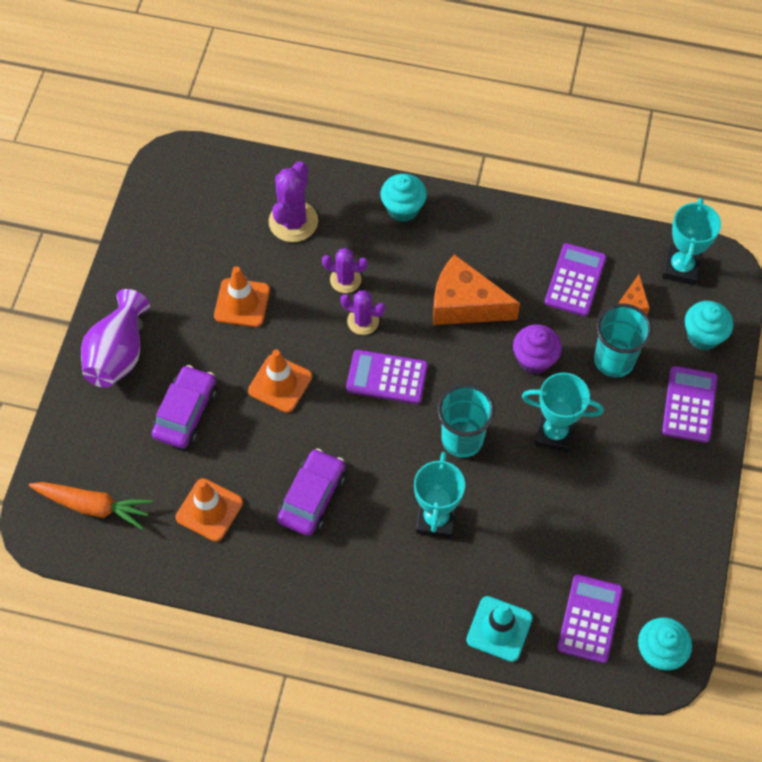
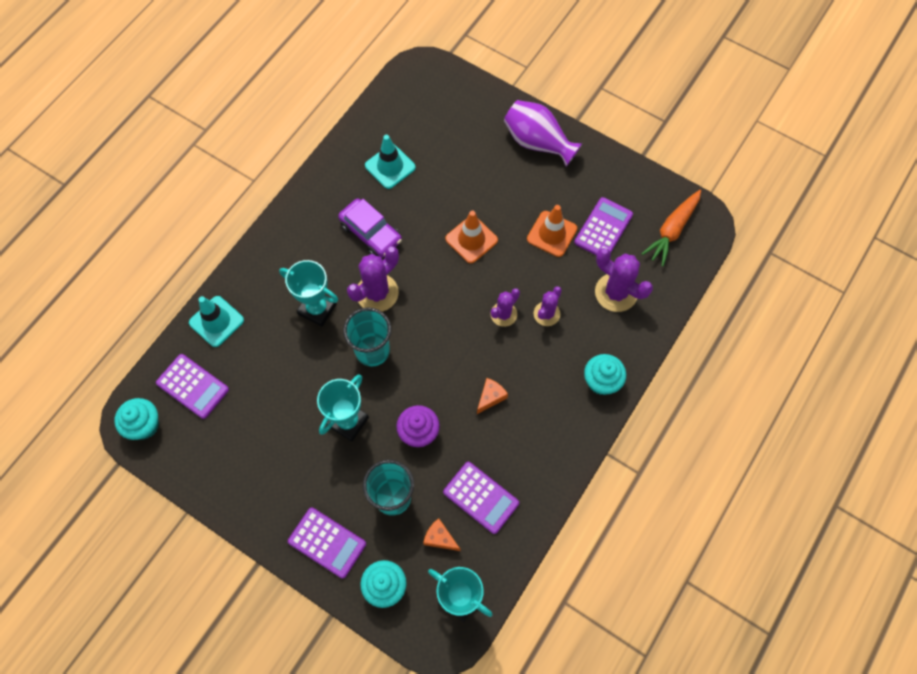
camera: 110 degrees right, 5 degrees up
orange carrot [29,482,153,530] -> orange carrot moved to [642,190,701,266]
purple car [152,365,217,449] -> none
orange traffic cone [176,478,243,542] -> turquoise traffic cone [365,135,416,189]
purple calculator [346,350,428,404] -> purple calculator moved to [574,197,633,255]
orange cheese [433,254,520,325] -> orange cheese [477,378,508,414], size x0.47
none -> purple cactus [347,246,399,312]

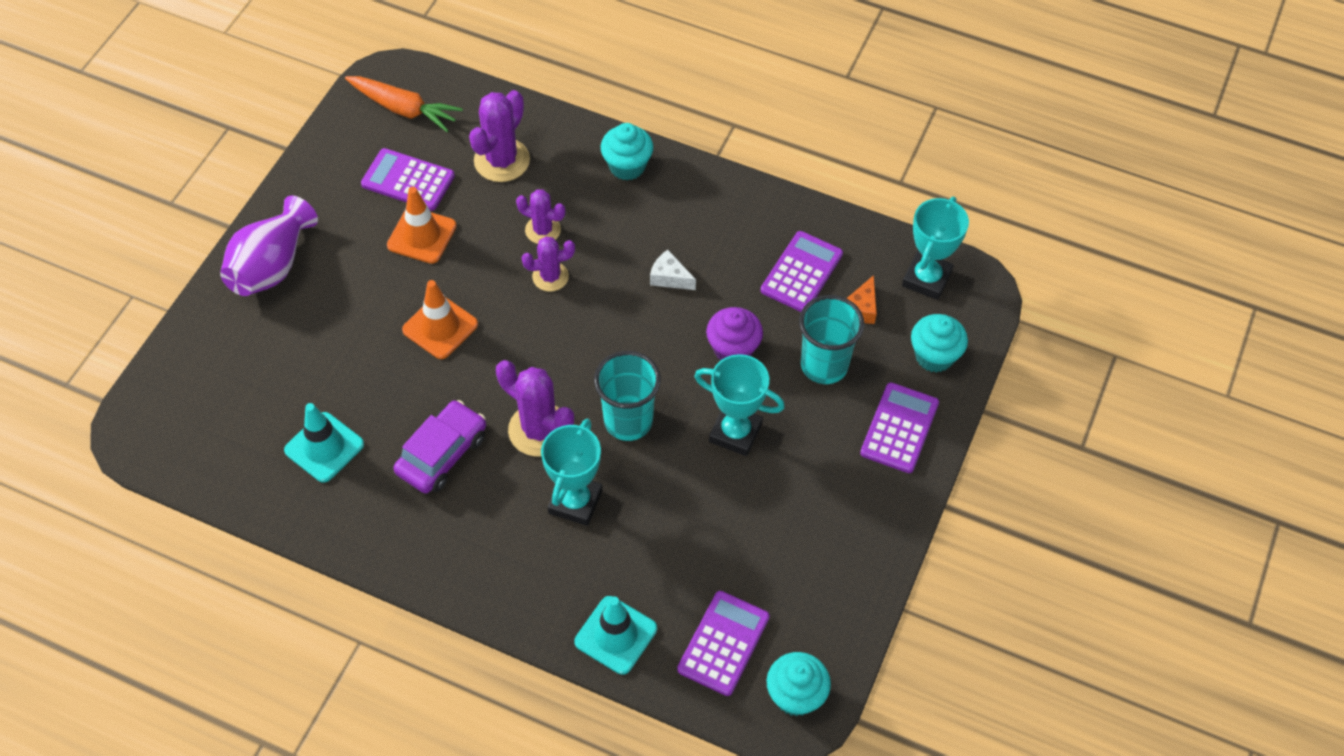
camera: 100 degrees left, 10 degrees down
orange cheese [477,378,508,414] -> white cheese [650,250,696,290]
purple cactus [491,288,520,327] -> purple cactus turned 45 degrees counterclockwise [522,236,575,292]

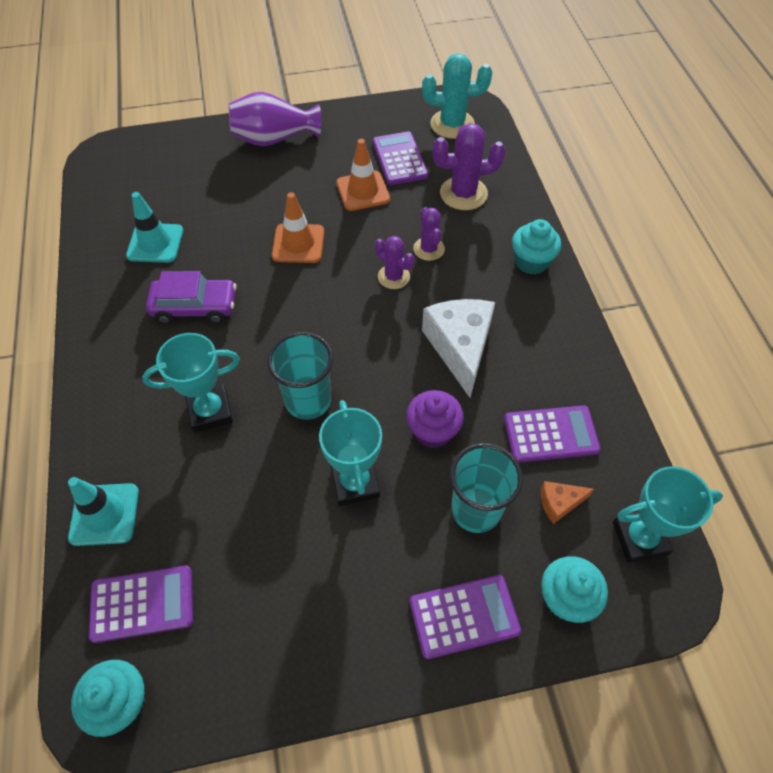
camera: 55 degrees right, 0 degrees up
orange carrot [345,76,463,132] -> turquoise cactus [422,53,492,139]
purple cactus [496,360,574,456] -> none
white cheese [650,250,696,290] -> white cheese [422,299,495,398], size x2.11

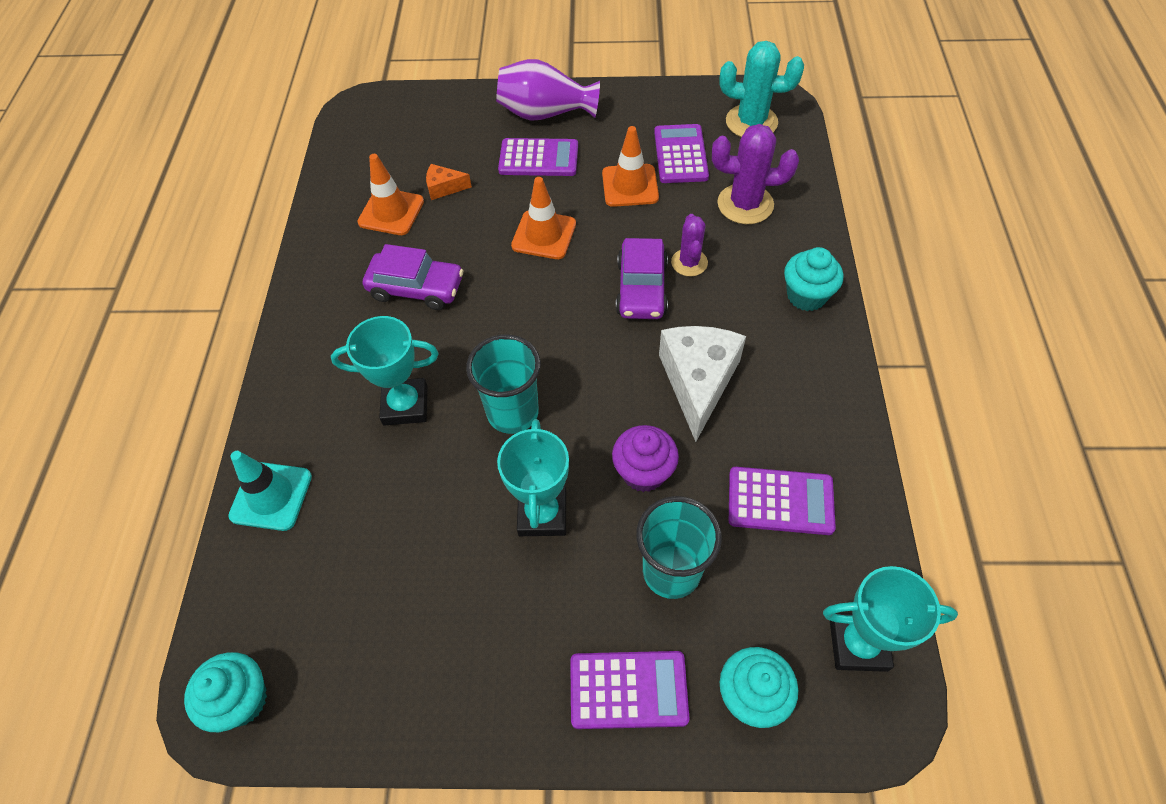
camera: 15 degrees right, 0 degrees up
purple calculator [89,565,193,643] -> purple calculator moved to [498,138,578,176]
turquoise traffic cone [126,192,183,263] -> orange traffic cone [358,154,424,235]
purple cactus [375,236,414,289] -> purple car [616,238,668,319]
orange cheese [540,481,594,524] -> orange cheese moved to [426,164,472,200]

